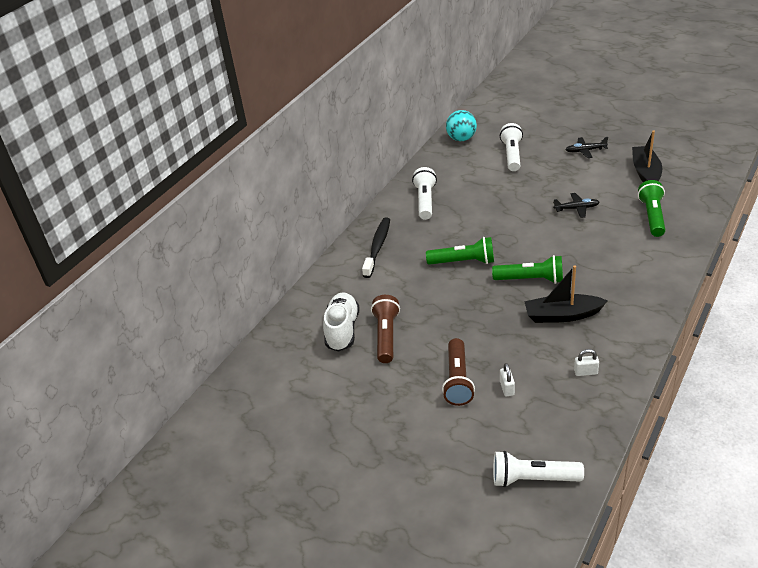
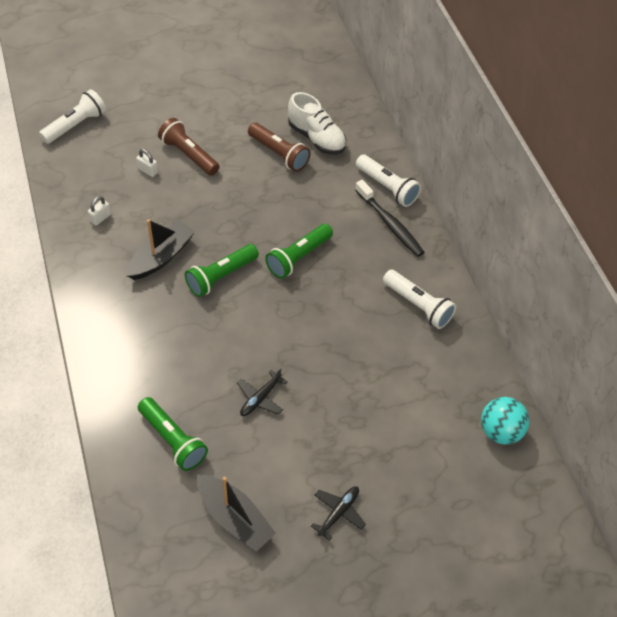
camera: 125 degrees right, 15 degrees up
white flashlight [500,123,523,171] -> white flashlight moved to [356,155,421,207]

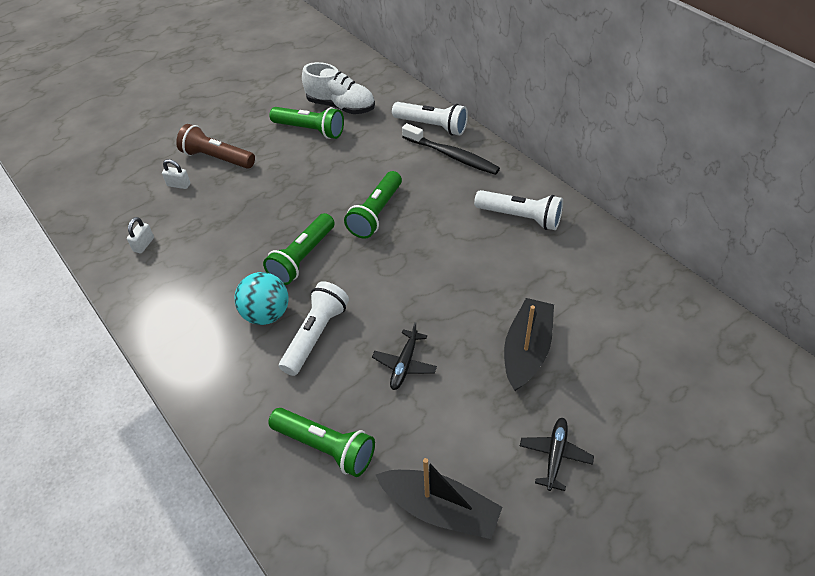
camera: 15 degrees left, 5 degrees down
white flashlight [39,89,106,144] -> white flashlight moved to [279,281,349,376]
black boat [126,219,195,280] -> black boat moved to [504,298,554,391]
brown flashlight [248,123,311,172] -> green flashlight [270,107,344,139]
turquoise ball [481,397,529,444] -> turquoise ball moved to [234,272,289,325]

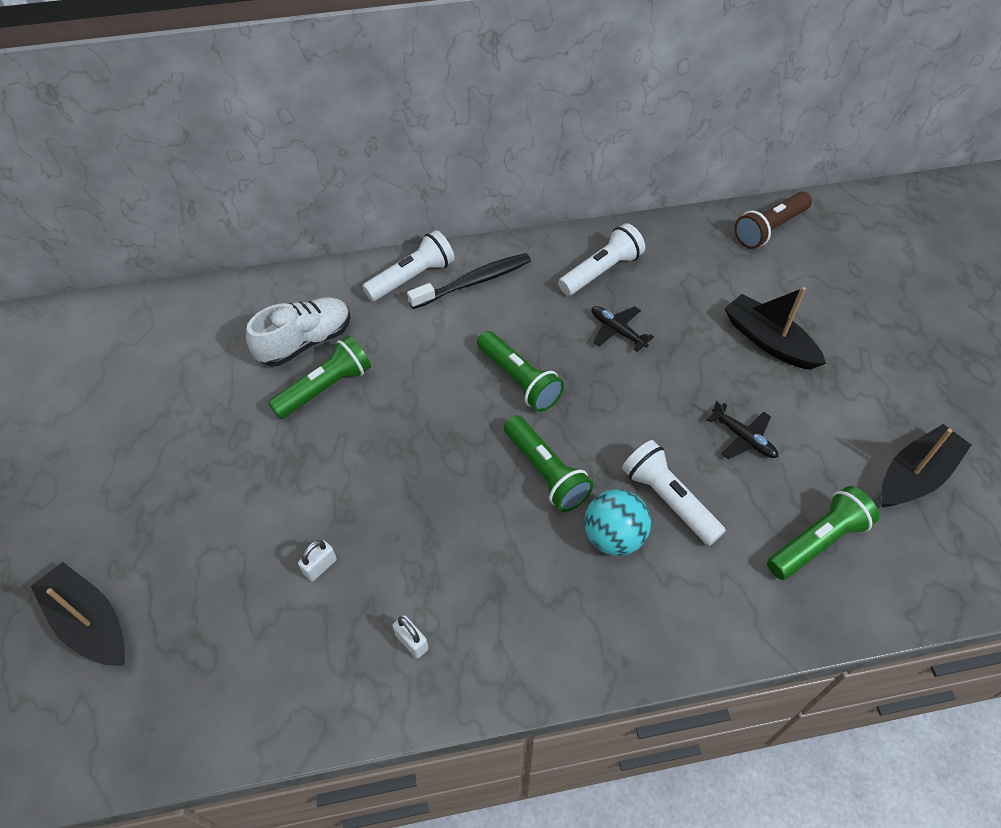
camera: 65 degrees left, 5 degrees up
brown flashlight [176,124,255,169] -> brown flashlight moved to [734,192,812,249]
black plane [520,418,594,491] -> black plane moved to [591,306,654,352]
none -> black boat [30,562,125,666]

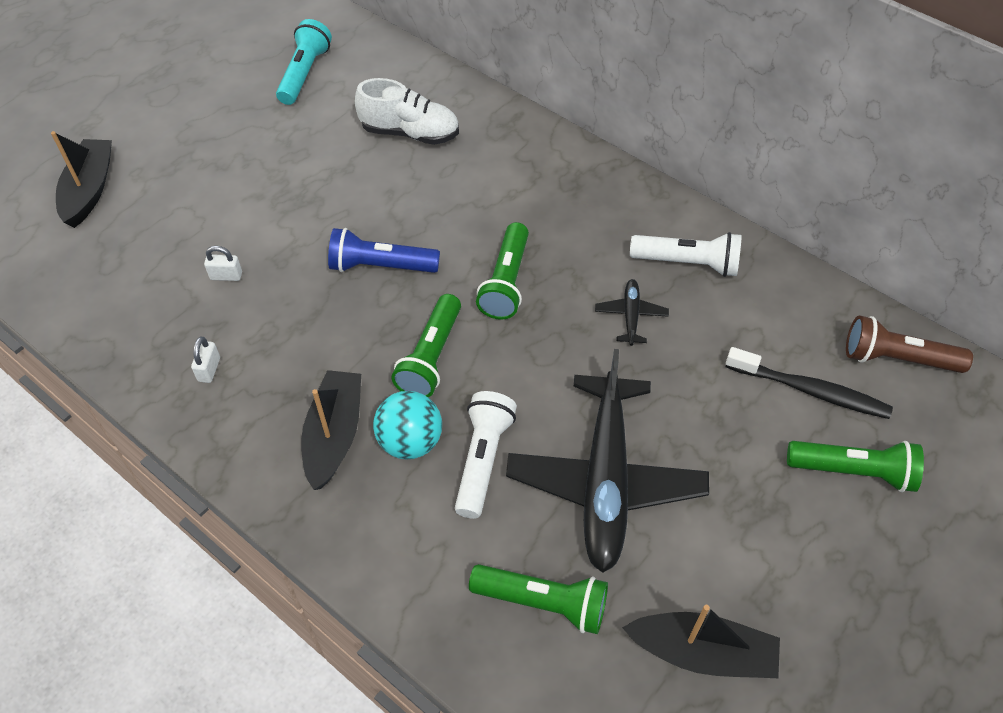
camera: 50 degrees right, 0 degrees up
green flashlight [268,336,371,419] -> green flashlight moved to [787,441,924,492]
white flashlight [362,230,455,301] -> none
black toothbrush [407,253,531,309] -> black toothbrush moved to [725,347,893,419]
black plane [707,400,778,459] -> black plane [506,349,709,573], size x2.43
black boat [724,287,826,370] -> black boat moved to [301,370,361,490]
none -> turquoise flashlight [276,19,332,105]
none -> blue flashlight [328,228,440,273]

